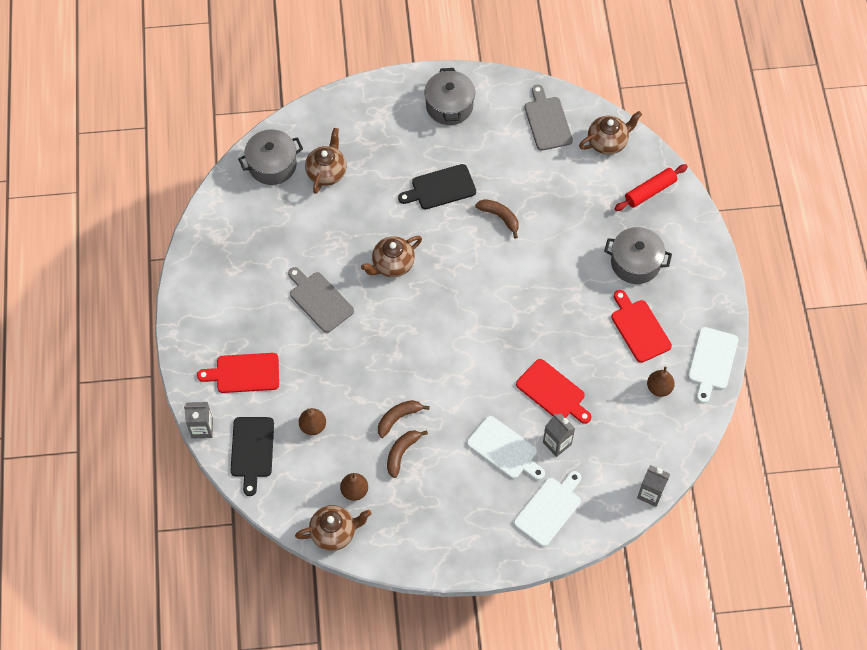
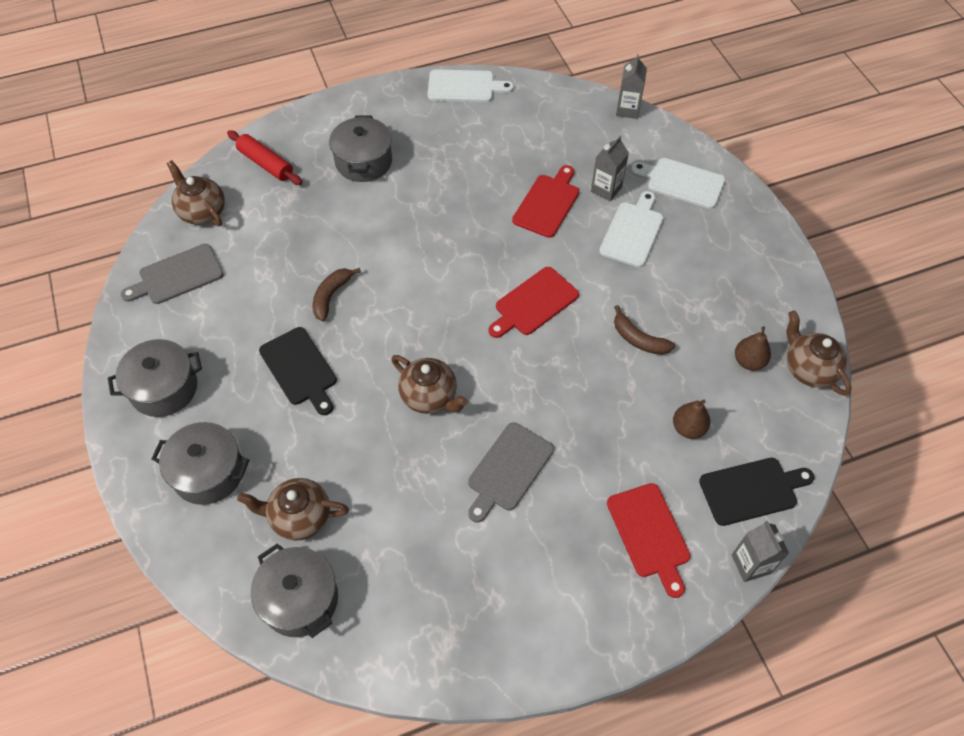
camera: 105 degrees left, 5 degrees down
brown banana [387,430,428,478] -> none
red cutting board [611,290,672,363] -> red cutting board moved to [489,267,579,338]
brown pear [647,367,675,397] -> none
none -> grey pot [151,422,249,505]

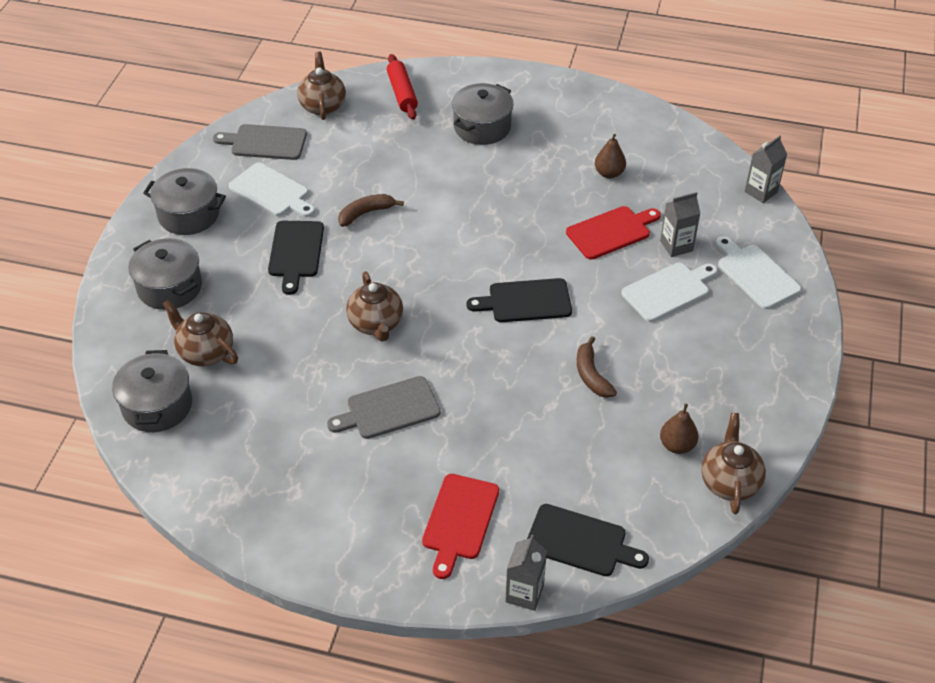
camera: 35 degrees right, 10 degrees down
white cutting board [428,69,514,102] -> white cutting board moved to [229,163,315,217]
red cutting board [489,267,579,338] -> black cutting board [467,278,572,322]
brown pear [673,399,710,439] -> brown pear moved to [595,134,626,179]

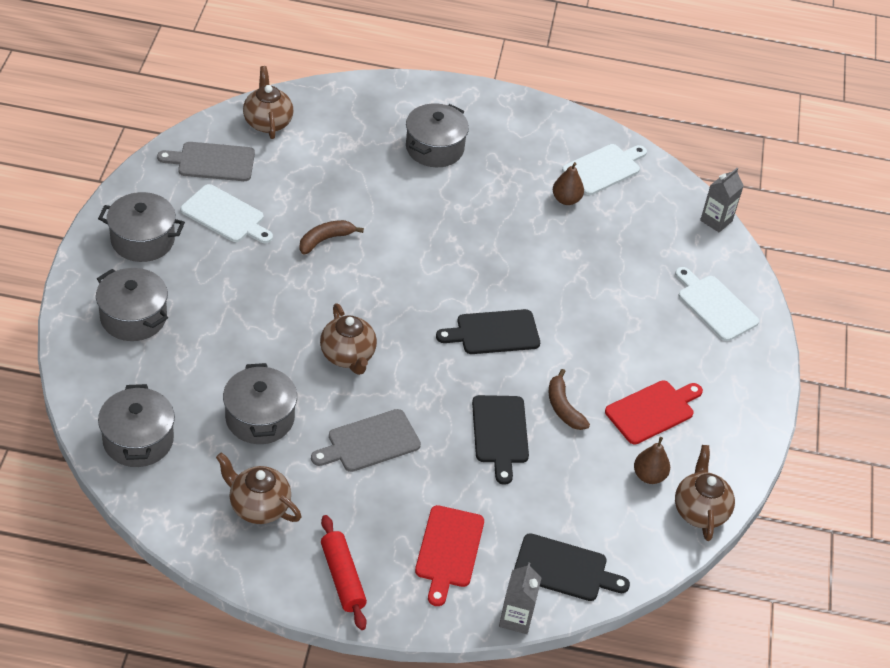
camera: 10 degrees left, 0 degrees up
brown teapot [163,300,238,366] -> brown teapot moved to [216,453,301,524]
black cutting board [268,221,324,295] -> black cutting board moved to [472,395,529,485]
red rolling pin [387,54,418,120] -> red rolling pin moved to [321,515,367,630]
red cutting board [566,206,661,260] -> red cutting board moved to [605,380,703,445]
white cutting board [622,263,717,322] -> white cutting board moved to [562,144,647,195]
grey carton [660,192,701,257] -> none
none -> grey pot [223,363,297,444]

